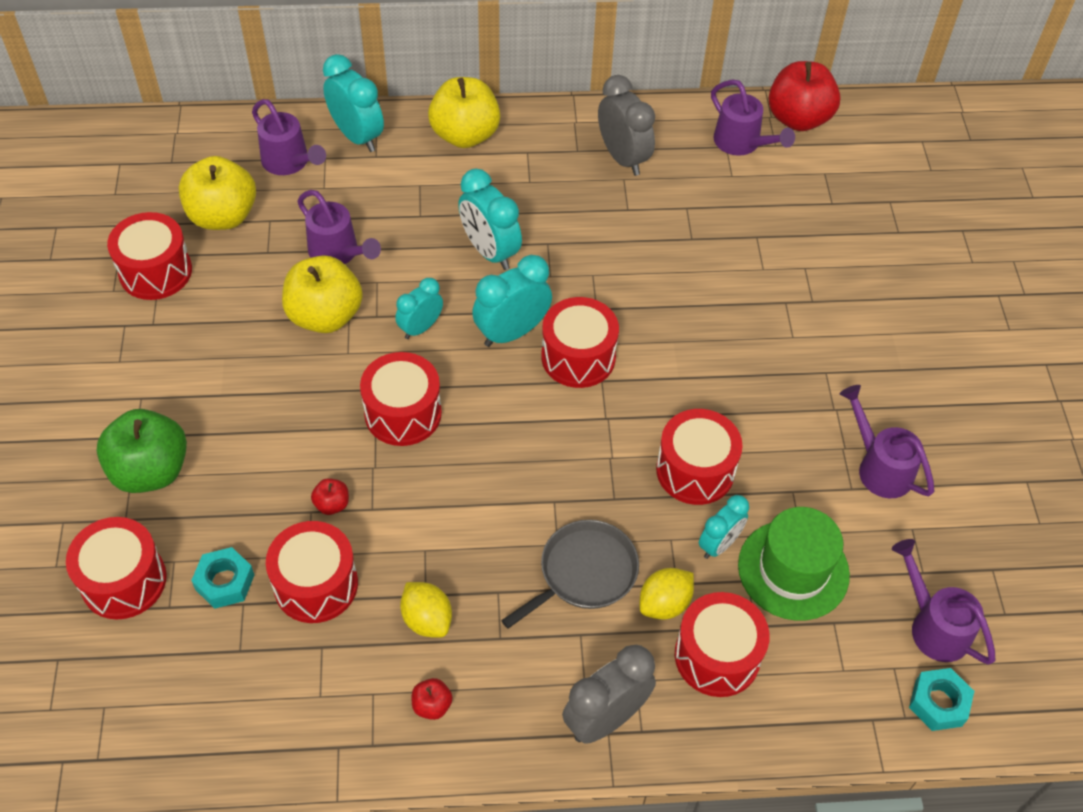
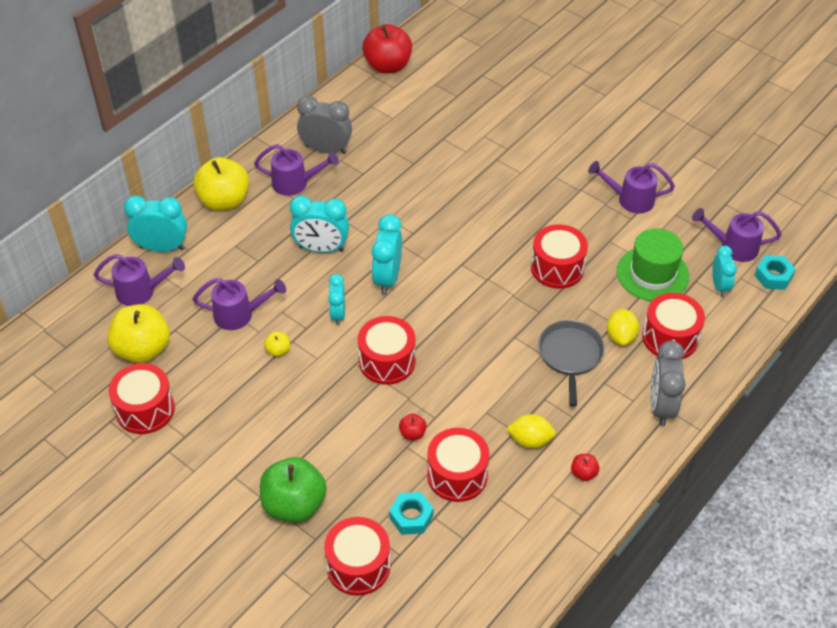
camera: 45 degrees left, 5 degrees down
yellow apple [282,255,363,333] -> yellow apple [264,332,290,357], size x0.43
red drum [541,297,619,388] -> none
turquoise clock [699,495,749,559] -> turquoise clock moved to [712,246,737,297]
purple watering can [711,80,795,156] -> purple watering can moved to [254,144,339,196]

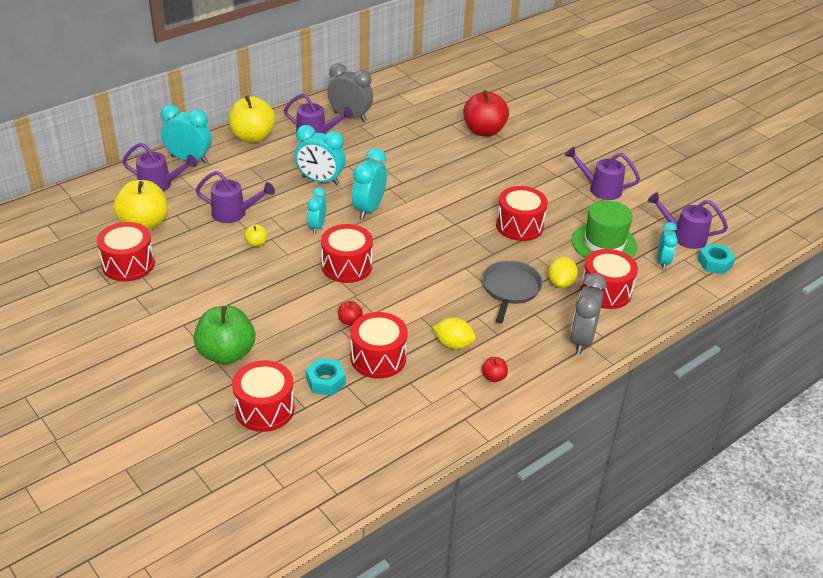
camera: 10 degrees right, 10 degrees down
red apple [362,24,412,74] -> red apple moved to [463,90,509,136]

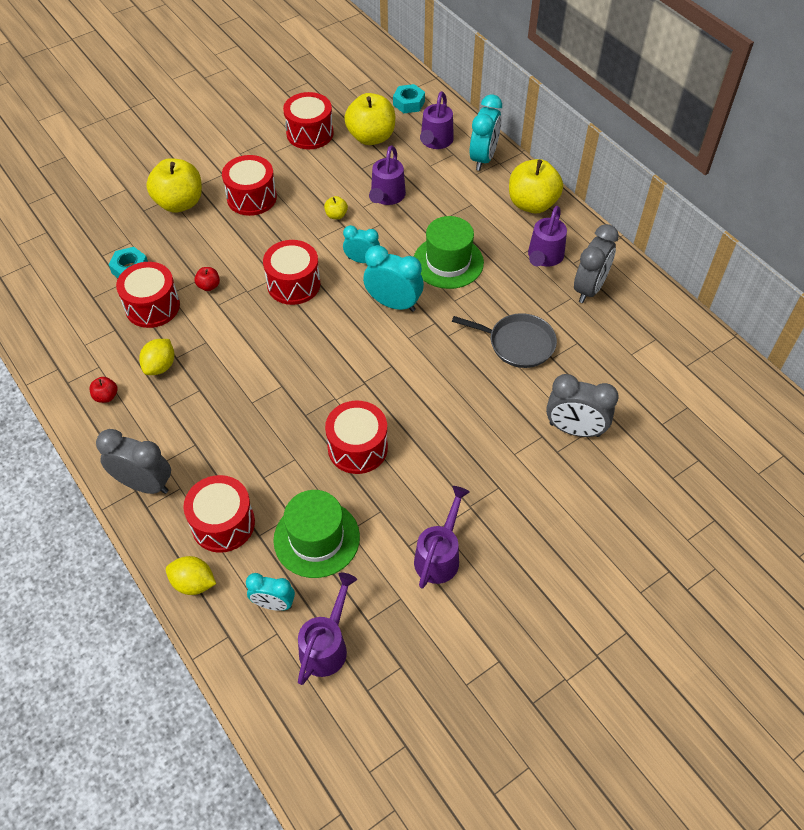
camera: 95 degrees right, 15 degrees up
green apple [193,306,255,365] -> yellow apple [146,158,202,213]
red drum [232,360,295,432] -> red drum moved to [222,155,277,216]
turquoise clock [295,125,346,185] -> green hat [414,216,484,289]
red apple [463,90,509,136] -> grey clock [546,374,619,437]
grey pan [482,260,543,323] -> grey pan moved to [452,313,557,368]
yellow lemon [548,257,578,288] -> yellow lemon moved to [166,556,216,595]
turquoise nut [697,243,736,274] -> turquoise nut moved to [393,84,425,113]

